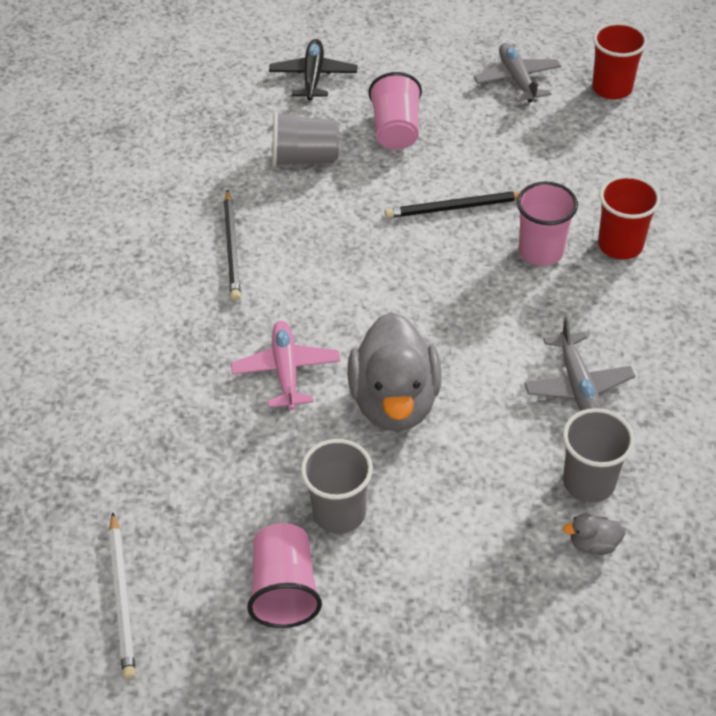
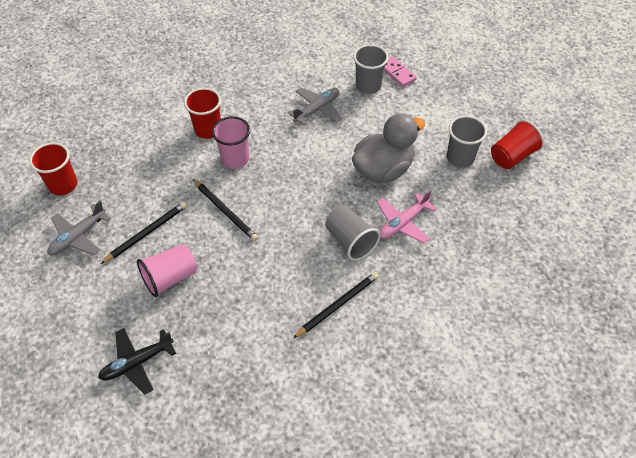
camera: 125 degrees left, 5 degrees up
white pencil [109,512,136,680] -> none
pink cup [247,523,322,628] -> red cup [491,120,545,169]
grey cup [272,111,339,167] -> grey cup moved to [325,206,380,261]
grey duck [563,513,626,555] -> pink domino [384,57,417,87]
none -> black pencil [101,202,187,264]

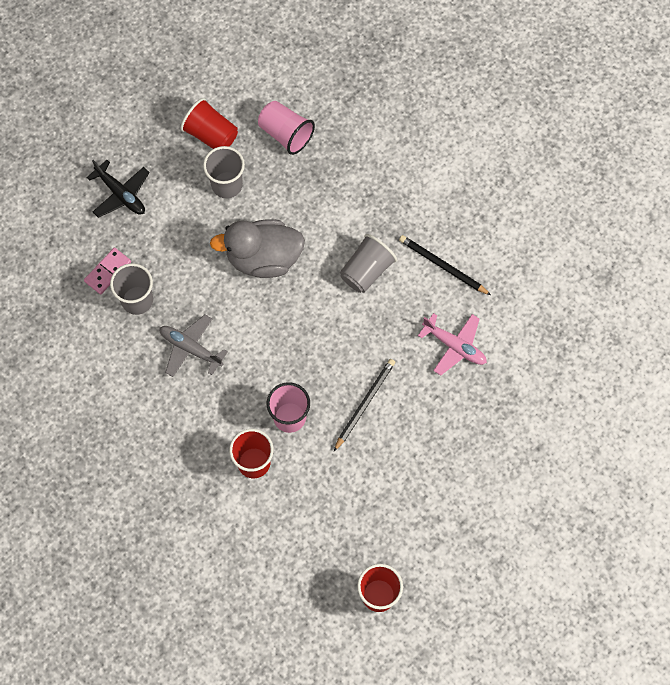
camera: 105 degrees left, 15 degrees up
grey plane [47,201,111,255] -> none
black plane [98,328,176,395] -> black plane moved to [86,160,150,218]
black pencil [101,202,187,264] -> none
pink cup [137,244,197,297] -> pink cup moved to [258,101,315,155]
grey duck [352,114,425,183] -> grey duck turned 45 degrees counterclockwise [210,219,305,278]
pink plane [377,190,437,244] -> pink plane moved to [418,313,487,375]

